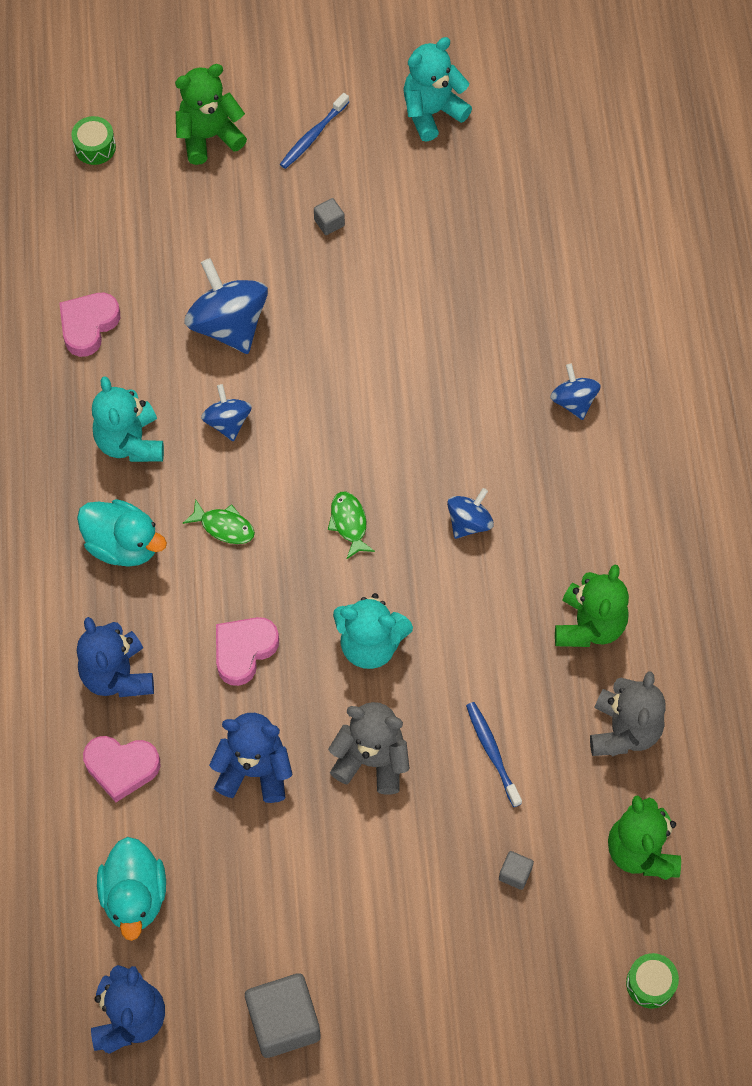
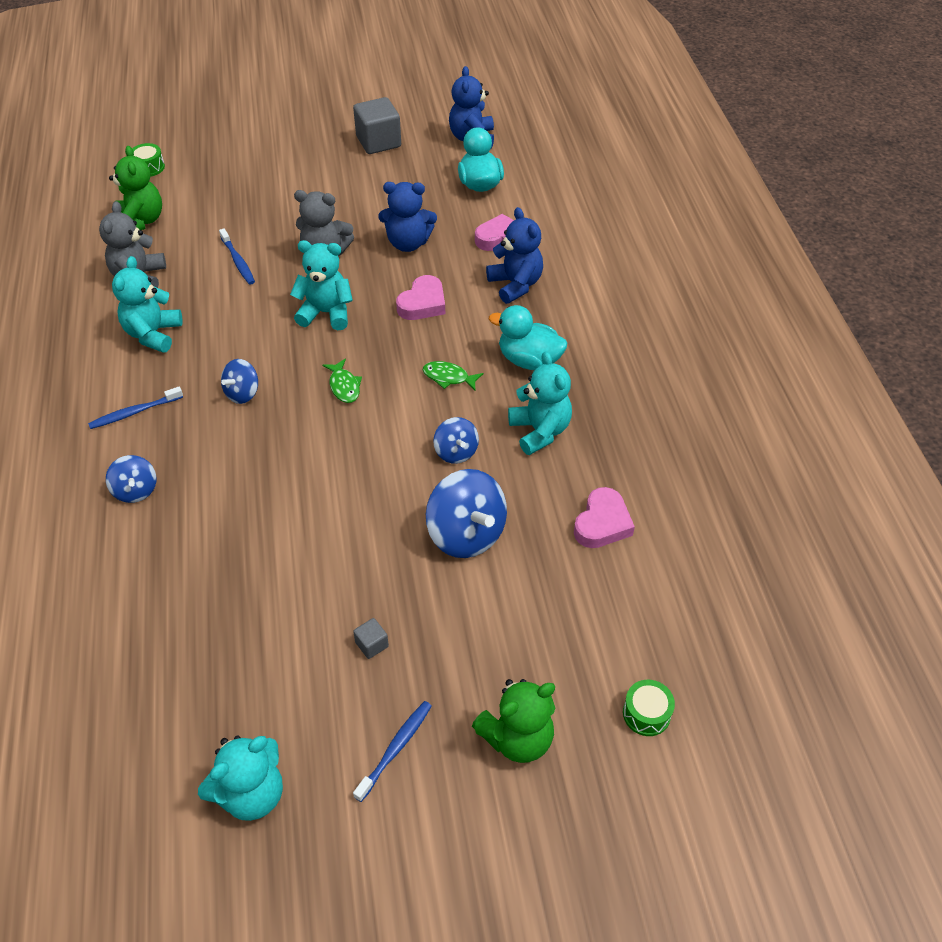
camera: 175 degrees right, 15 degrees down
grey cube [499,851,534,890] -> none
green teddy bear [555,564,629,647] -> turquoise teddy bear [112,256,183,353]
none -> blue toothbrush [88,386,183,429]

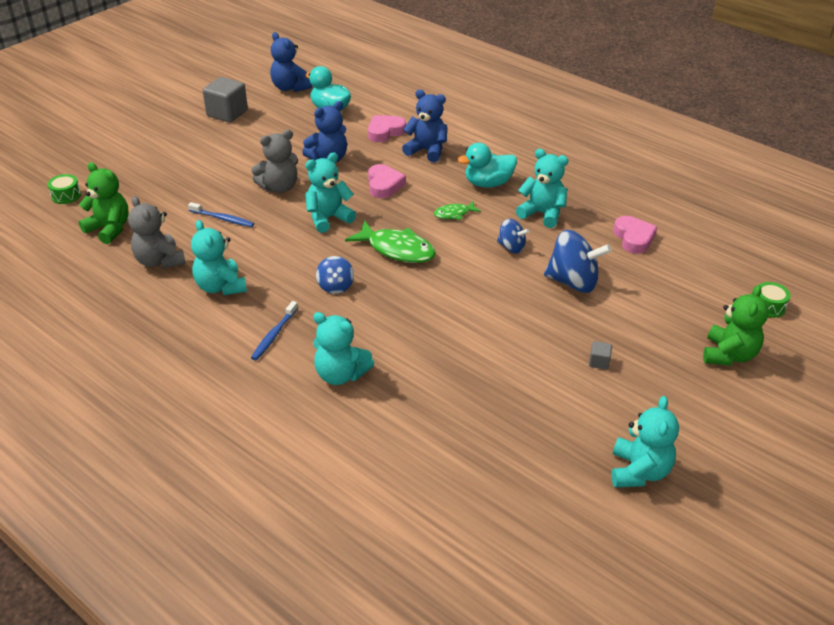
camera: 40 degrees left, 10 degrees down
blue spinning top [106,455,156,503] -> turquoise teddy bear [313,312,374,385]
green fish [323,359,362,403] -> green fish [345,220,436,263], size x1.87
blue toothbrush [353,701,432,802] -> none

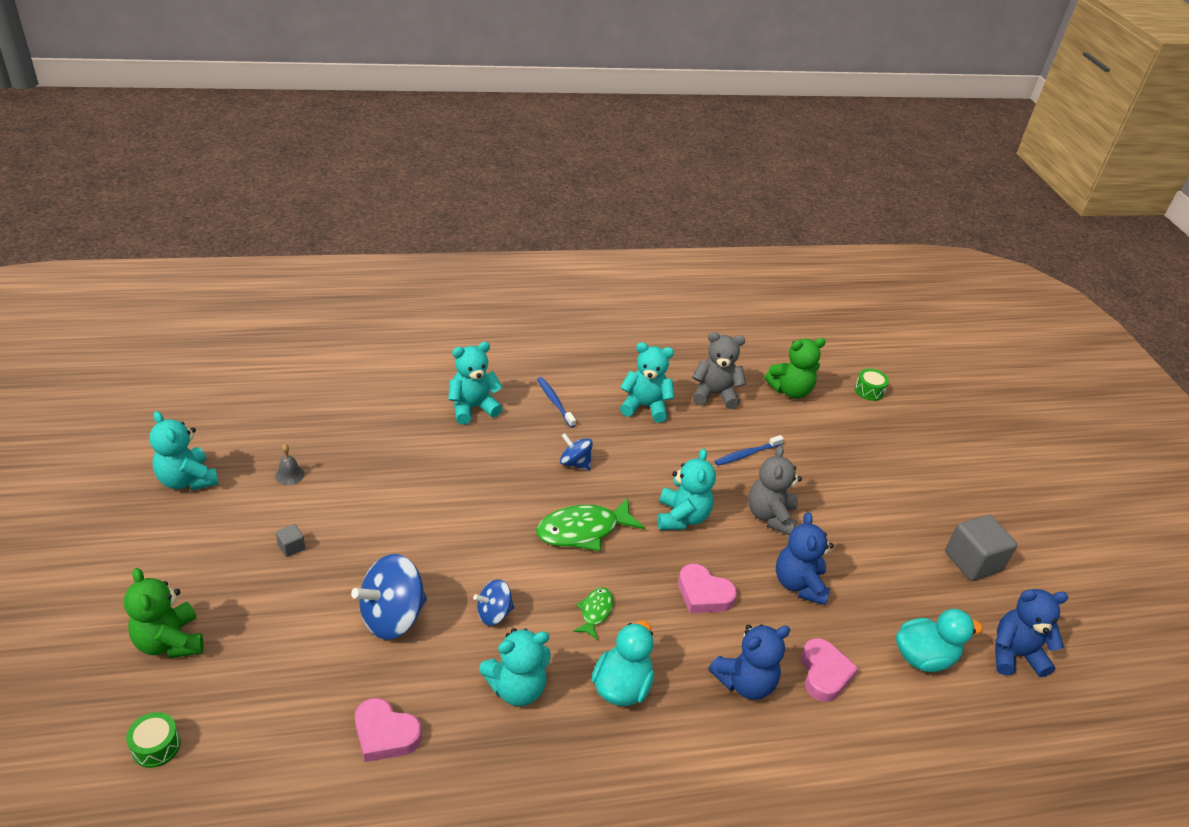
camera: 125 degrees right, 0 degrees up
none -> grey bell [275,444,304,485]

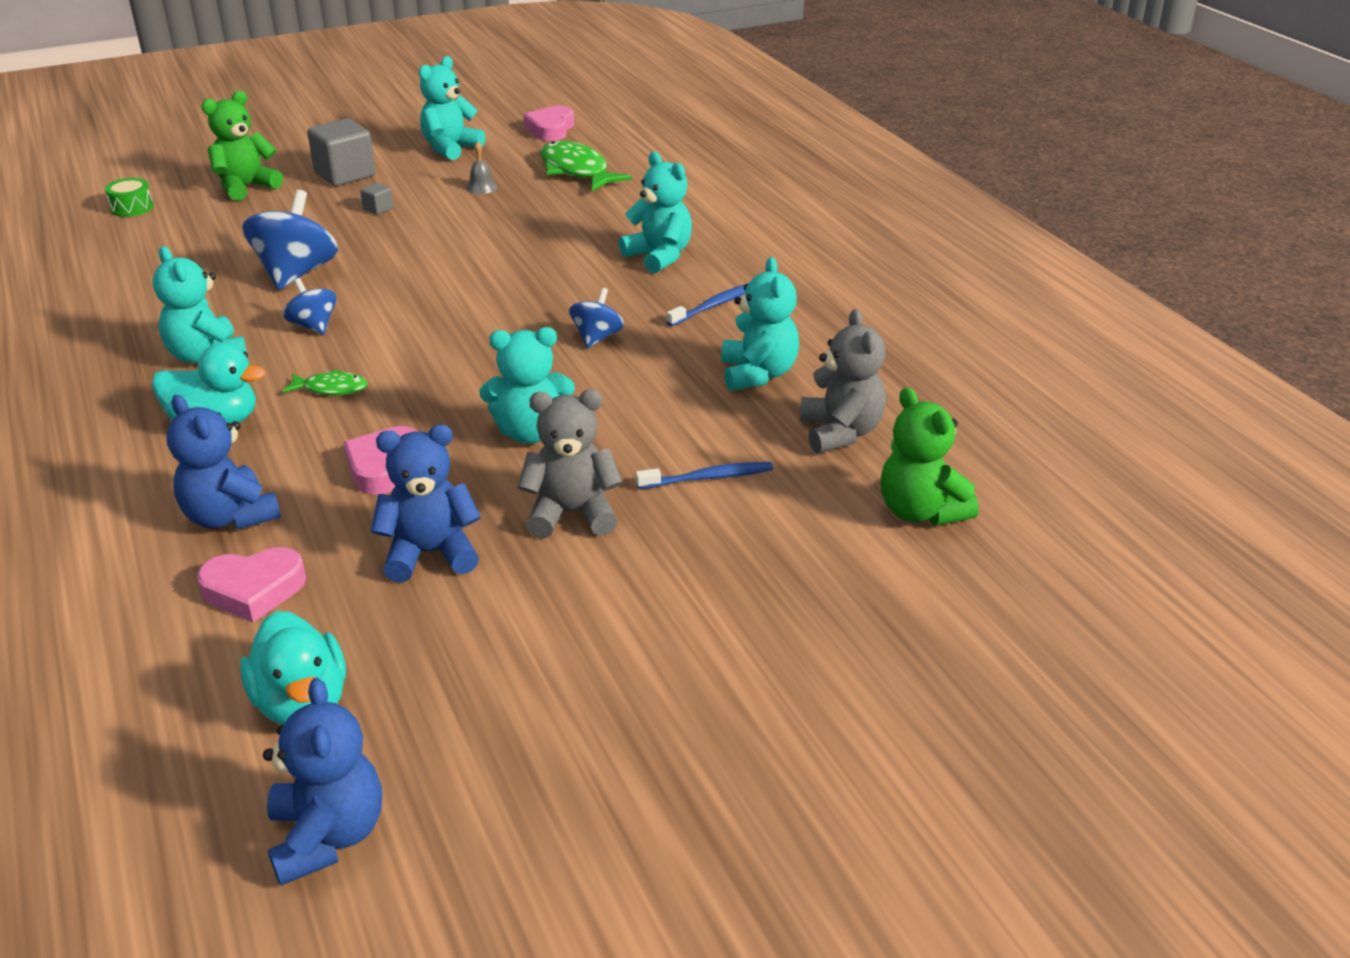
camera: 80 degrees right, 5 degrees down
blue spinning top [351,554,427,640] -> blue spinning top turned 60 degrees clockwise [242,190,338,290]
pink heart [355,698,422,762] -> pink heart moved to [523,106,574,141]
green fish [536,497,645,551] -> green fish moved to [541,141,632,191]
blue toothbrush [715,435,784,466] -> blue toothbrush turned 120 degrees clockwise [636,462,773,489]
green drum [855,369,889,401] -> none
grey cube [945,515,1017,581] -> grey cube moved to [307,119,376,186]

